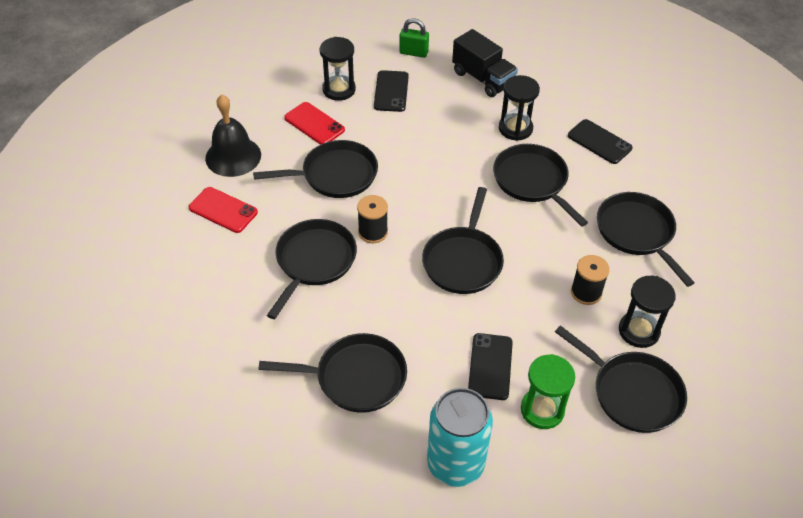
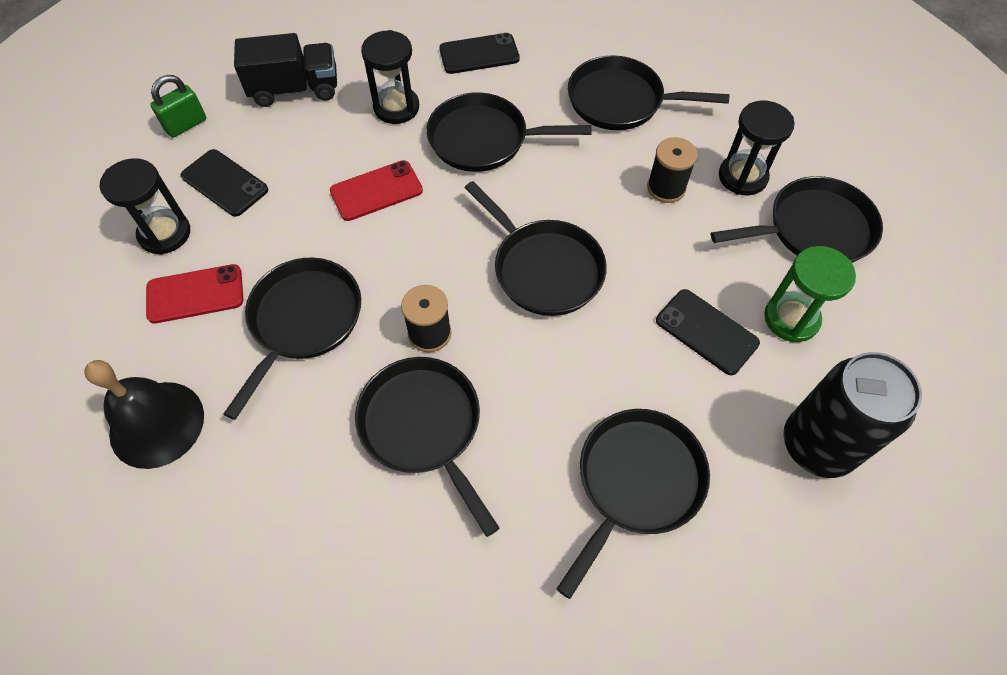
camera: 55 degrees left, 10 degrees up
red phone [189,187,258,233] -> red phone moved to [330,160,423,221]
turquoise can [427,388,493,487] -> black can [783,352,922,478]

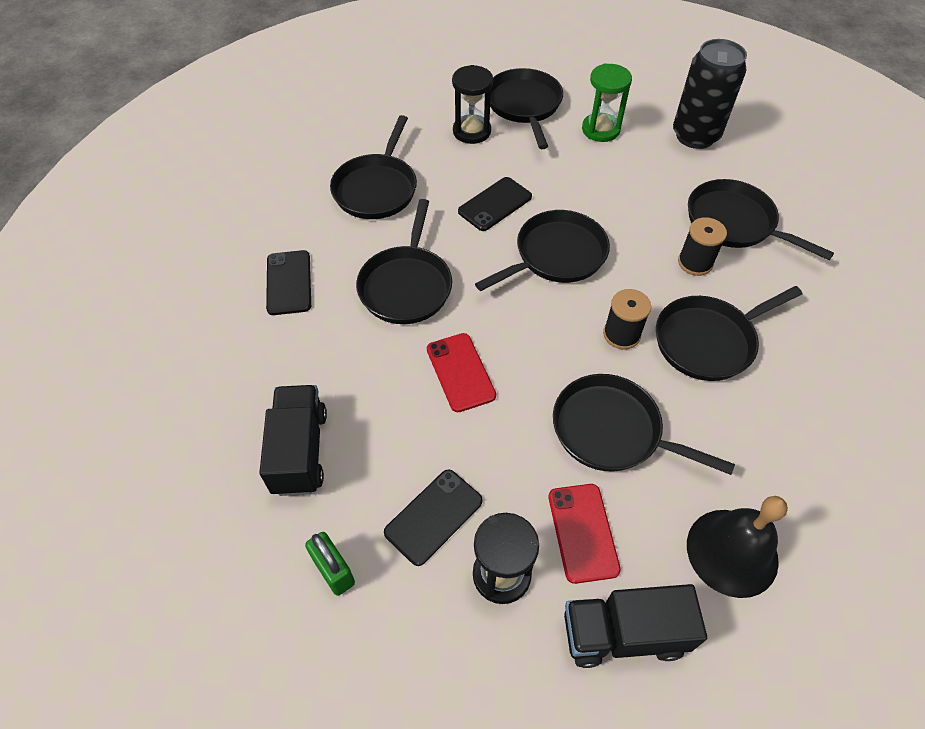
camera: 85 degrees left, 5 degrees down
black hourglass [361,30,419,124] -> none
black spool [647,137,698,203] -> black spool moved to [678,217,727,276]
black phone [656,289,760,375] -> black phone moved to [458,177,532,231]
none -> black truck [564,584,707,668]

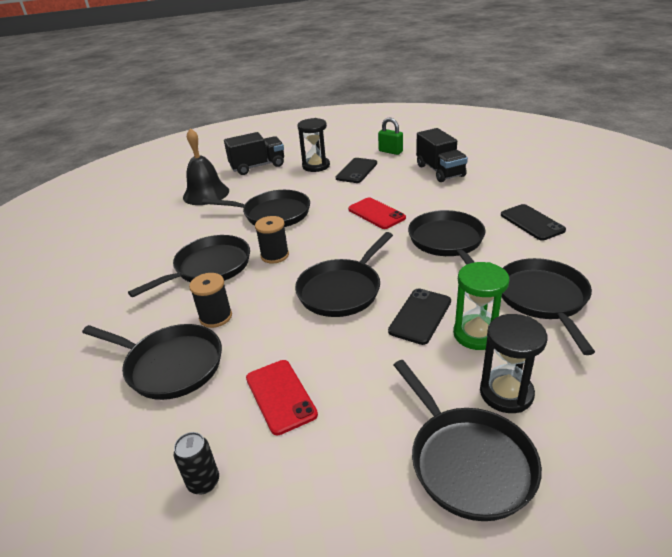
camera: 165 degrees right, 20 degrees down
red phone [548,484,621,584] -> red phone moved to [246,360,318,435]
green hourglass [582,63,632,142] -> green hourglass moved to [453,262,509,350]
black can [673,39,747,149] -> black can [174,432,219,494], size x0.45

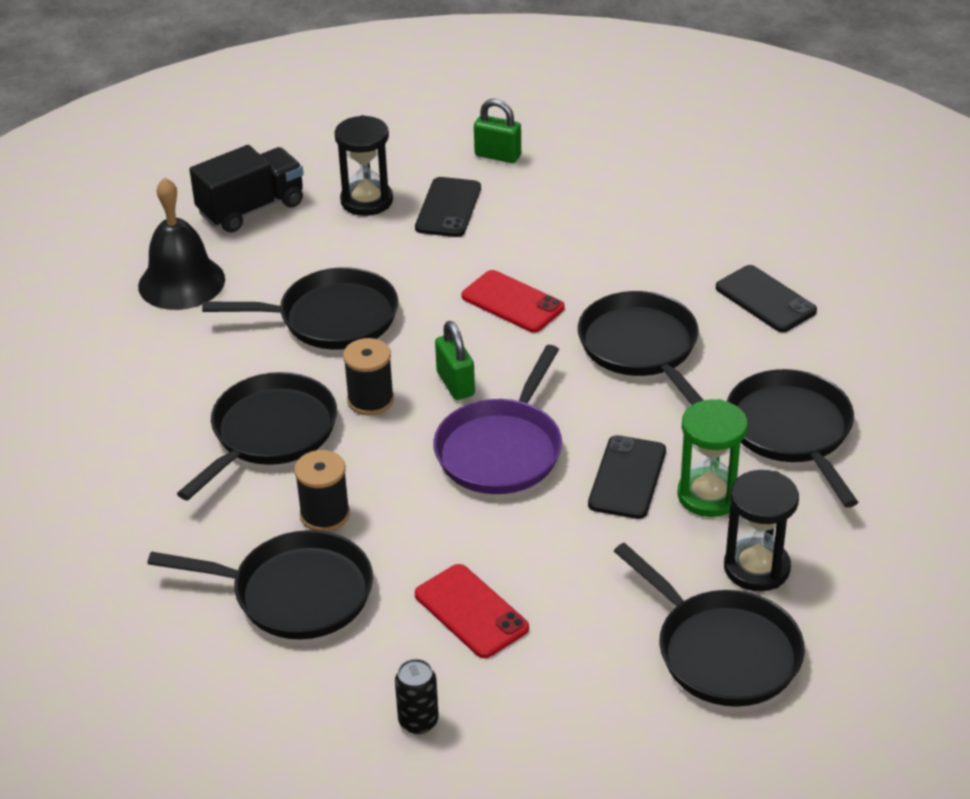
camera: 15 degrees left, 5 degrees up
black pan [295,232,393,317] -> purple pan [433,345,562,494]
black truck [416,128,468,182] -> none
none -> green padlock [435,321,475,400]

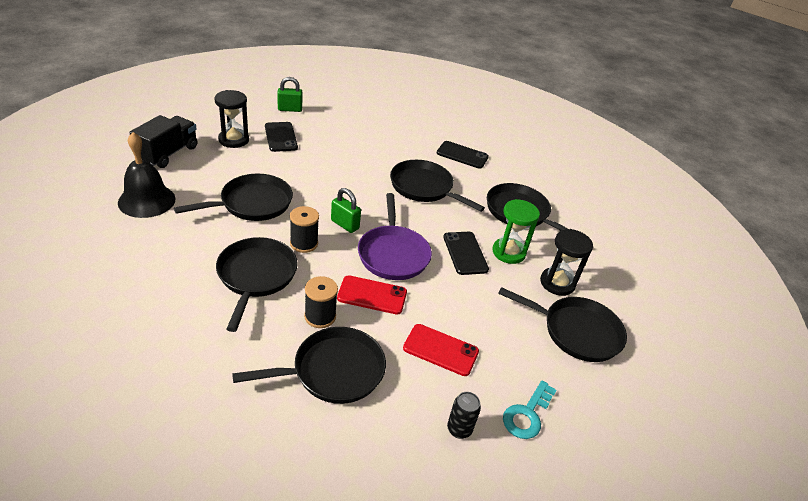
camera: 35 degrees left, 0 degrees up
red phone [462,270,565,332] -> red phone moved to [337,275,407,315]
none -> turquoise key [503,380,557,439]

